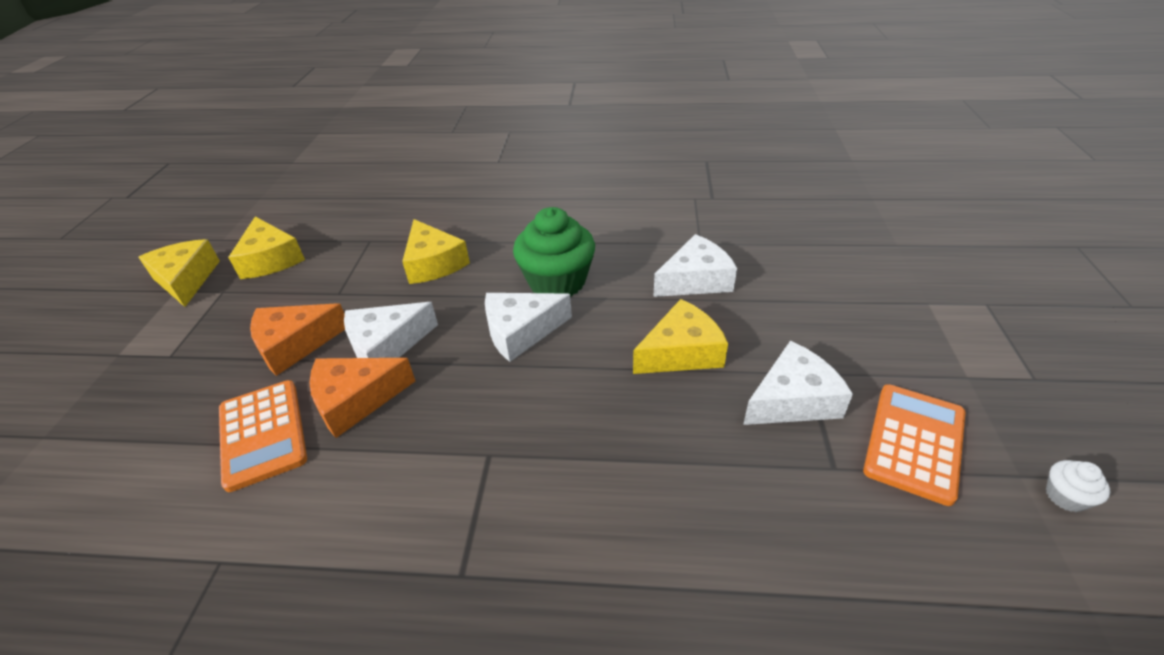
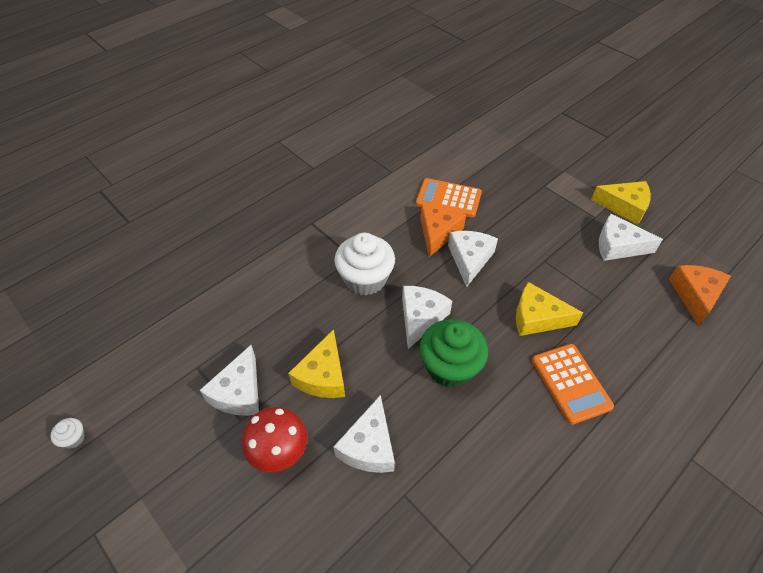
camera: 130 degrees right, 10 degrees up
yellow cheese [228,216,305,279] -> white cheese [599,213,663,261]
orange cheese [250,303,345,376] -> orange cheese moved to [669,265,731,326]
orange calculator [863,384,966,506] -> orange calculator moved to [532,344,614,425]
none -> red mushroom [242,407,307,472]
none -> white cupcake [334,233,395,295]

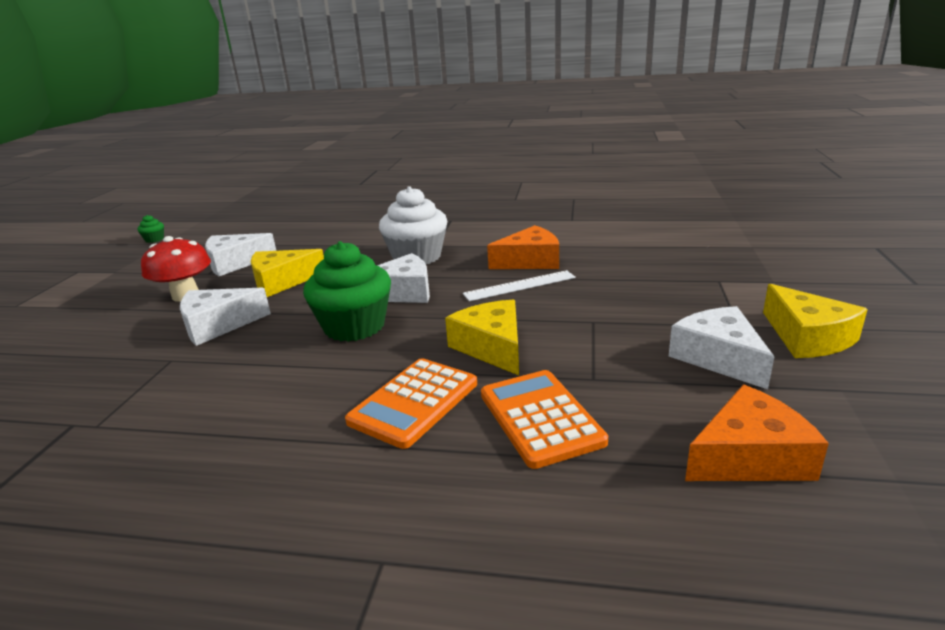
camera: 55 degrees right, 25 degrees down
white cupcake [50,418,85,449] -> green cupcake [137,215,164,243]
orange calculator [416,178,482,218] -> orange calculator moved to [481,370,608,469]
white cheese [448,231,498,287] -> white ruler [463,270,576,301]

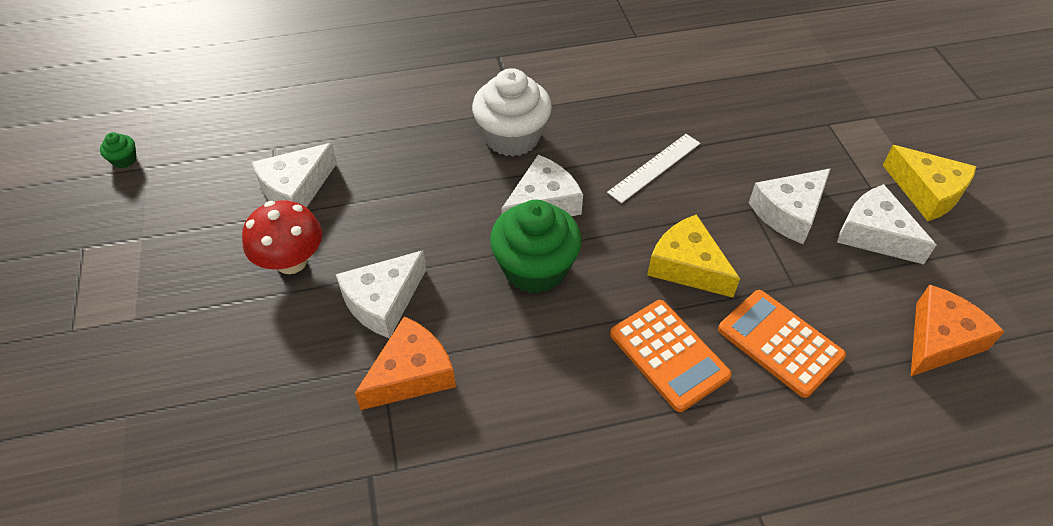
camera: 25 degrees left, 25 degrees up
yellow cheese [251,249,324,297] -> none
orange calculator [345,358,477,449] -> orange calculator turned 45 degrees counterclockwise [610,300,732,412]
orange cheese [487,225,559,269] -> orange cheese moved to [355,316,456,410]
none -> white cheese [749,168,831,244]

